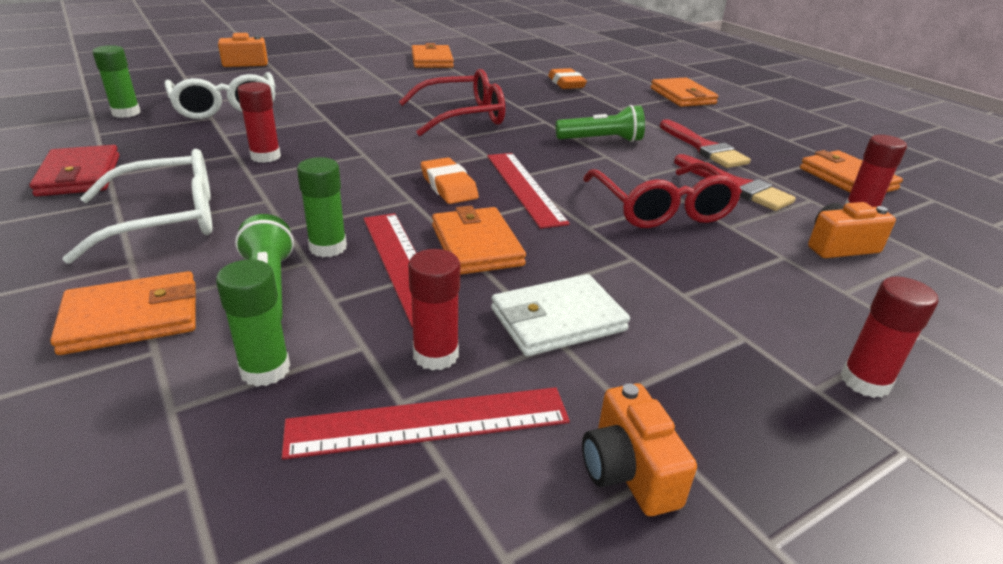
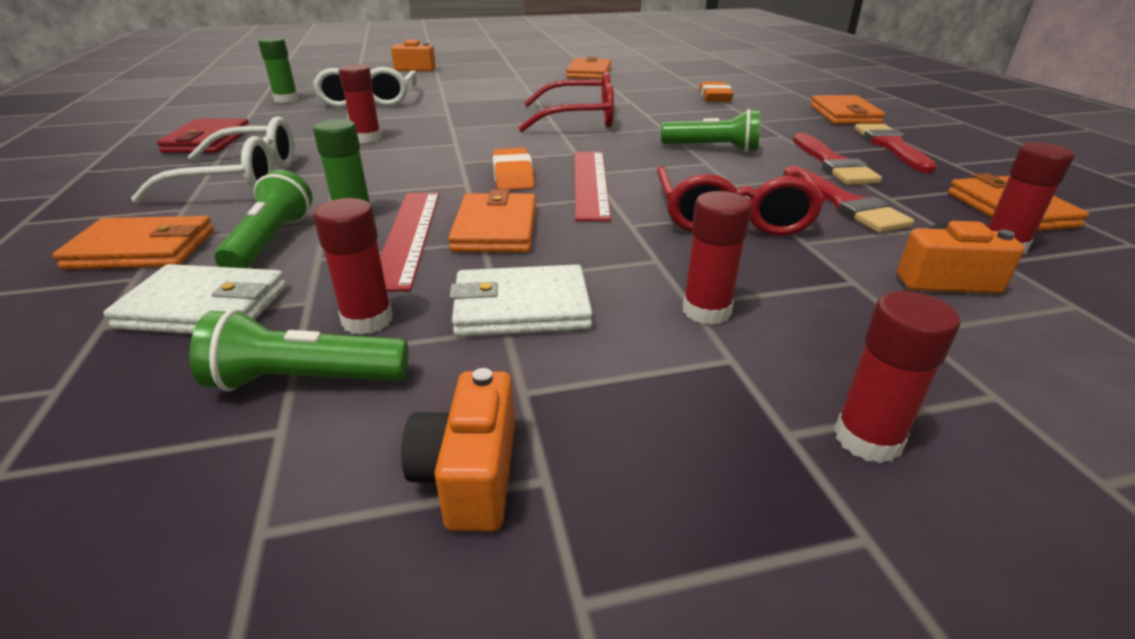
camera: 20 degrees right, 0 degrees up
green glue stick [216,259,290,387] -> white wallet [103,264,286,334]
red ruler [282,387,570,460] -> green flashlight [189,309,408,391]
none -> red glue stick [683,191,752,325]
none -> red brush [854,124,937,173]

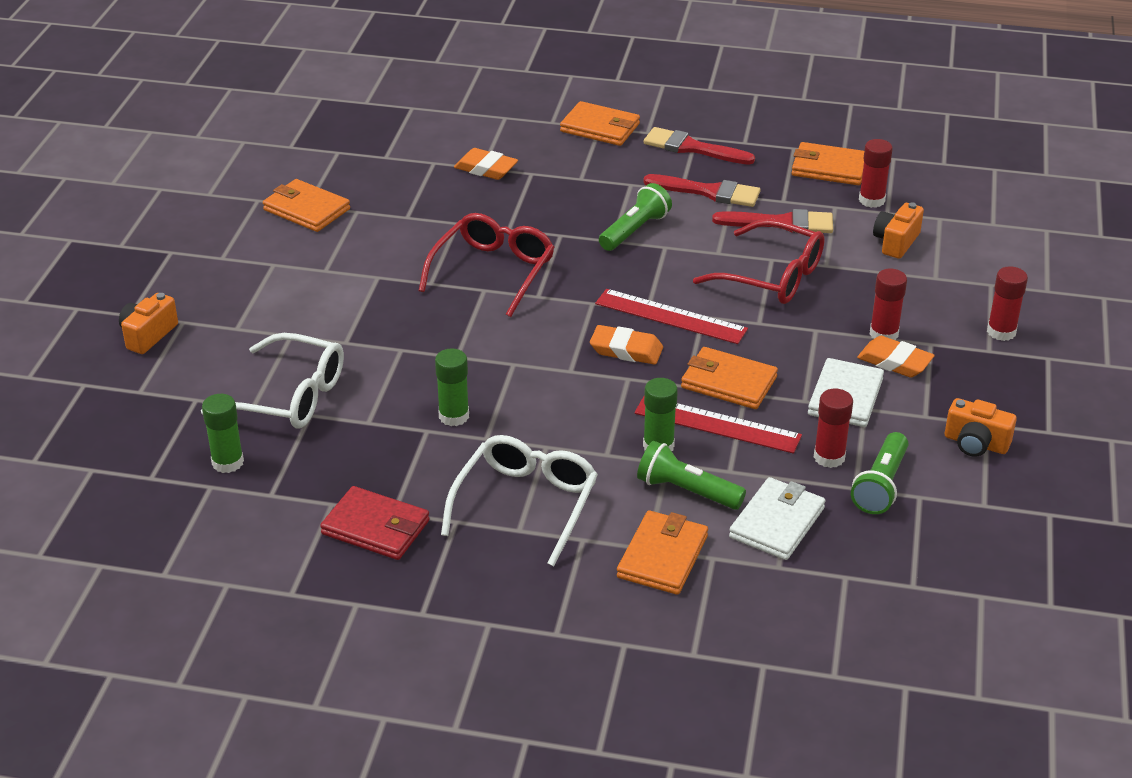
camera: 65 degrees left, 5 degrees up
red glue stick [339,64,381,143] -> green glue stick [435,348,469,426]
none -> orange eraser [857,336,935,377]

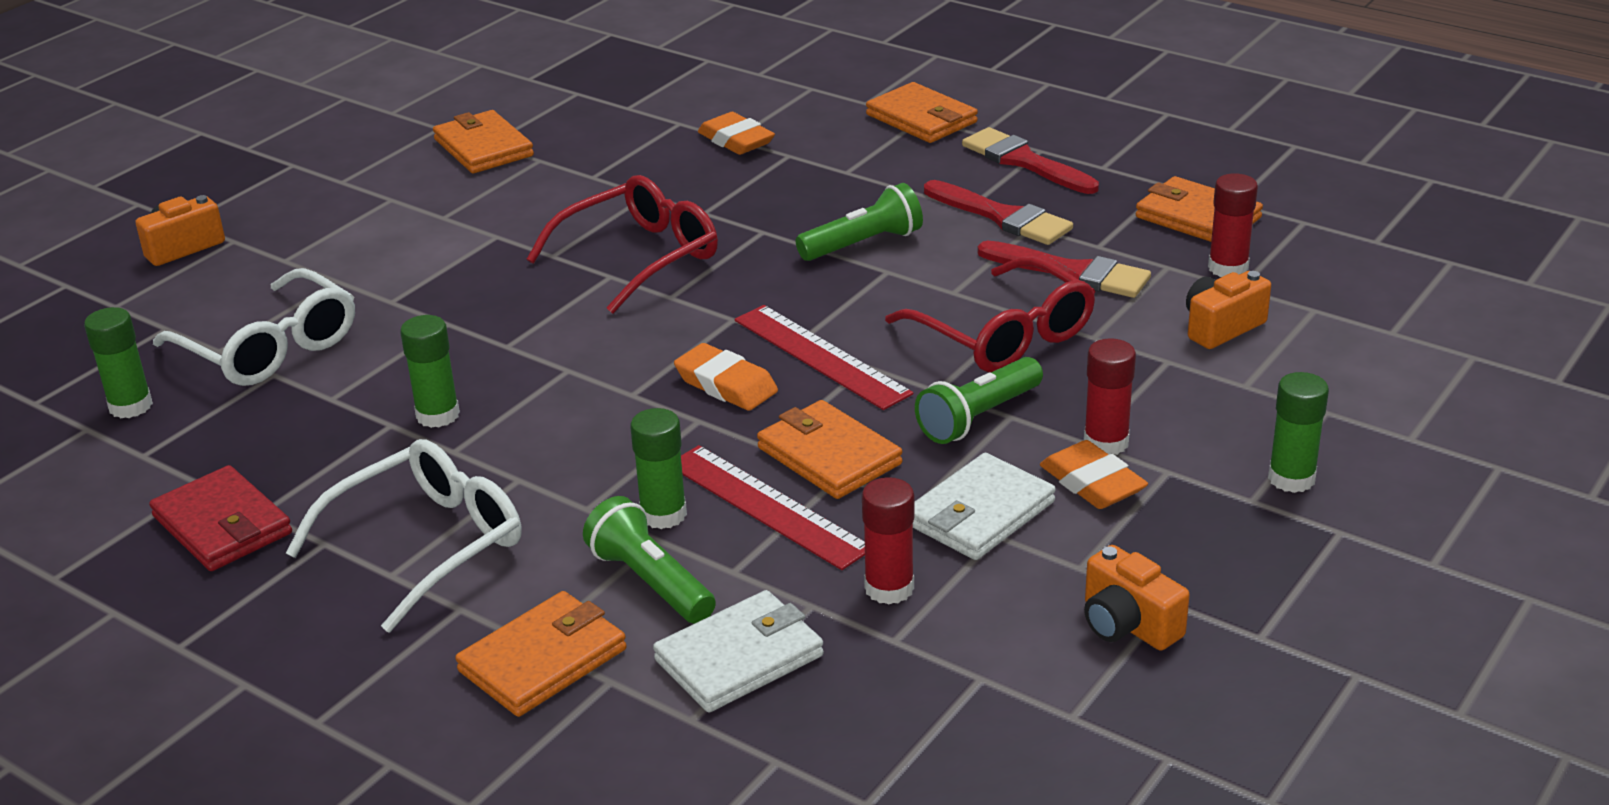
camera: 25 degrees right, 5 degrees down
green flashlight [851,432,908,514] -> green flashlight moved to [915,357,1043,444]
red glue stick [987,266,1028,341] -> green glue stick [1268,372,1329,493]

